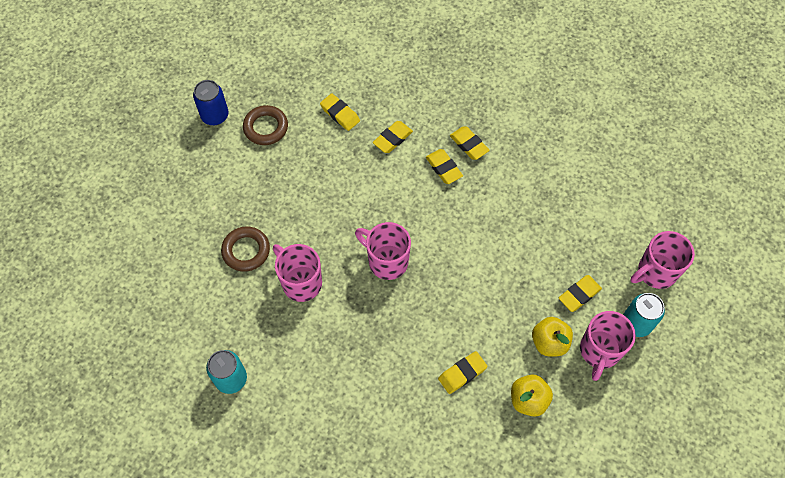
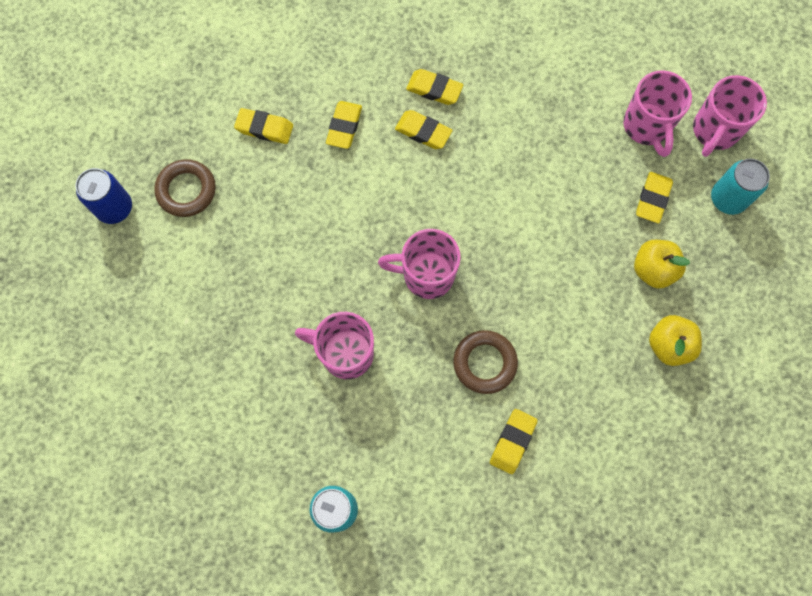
camera: 30 degrees left, 10 degrees up
brown ring [221,227,270,272] -> brown ring moved to [453,330,518,394]
yellow eraser [438,351,487,394] -> yellow eraser moved to [490,409,538,474]
pink mug [580,311,636,381] -> pink mug moved to [623,70,692,157]

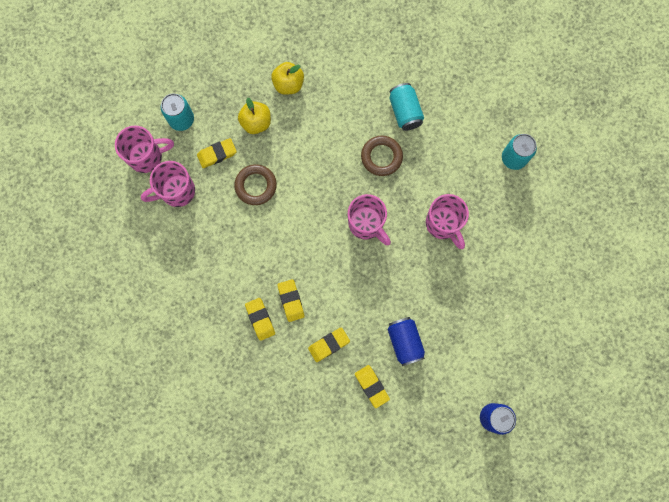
camera: 135 degrees left, 5 degrees up
brown ring [154,159,216,217] -> brown ring moved to [234,164,277,205]
yellow eraser [490,409,538,474] -> turquoise can [389,83,424,131]
pink mug [623,70,692,157] -> pink mug turned 150 degrees counterclockwise [141,161,195,207]
none -> blue can [387,317,425,366]

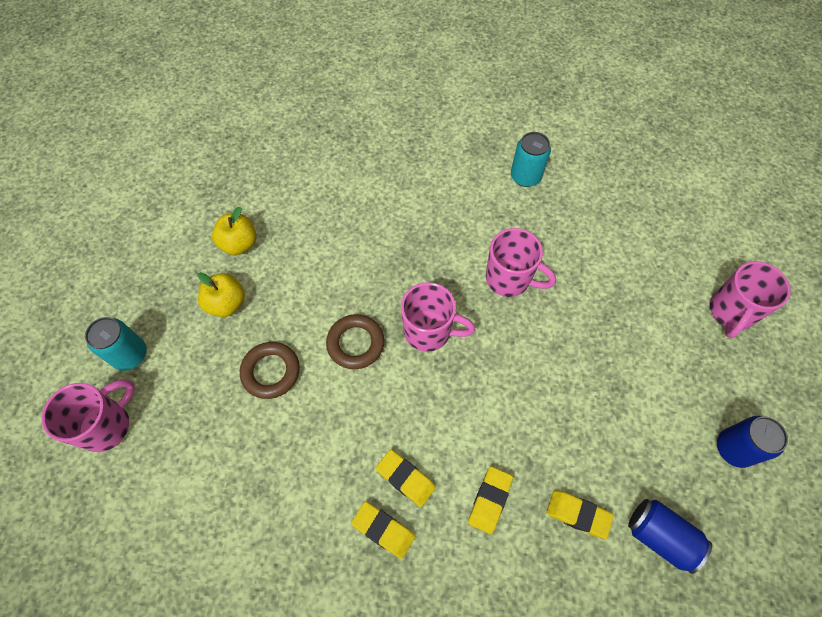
camera: 35 degrees left, 15 degrees down
pink mug [141,161,195,207] -> pink mug moved to [710,261,791,338]
yellow eraser [197,138,237,168] -> none
brown ring [361,136,403,176] -> brown ring moved to [326,314,385,369]
blue can [387,317,425,366] -> blue can moved to [628,499,712,574]
turquoise can [389,83,424,131] -> none

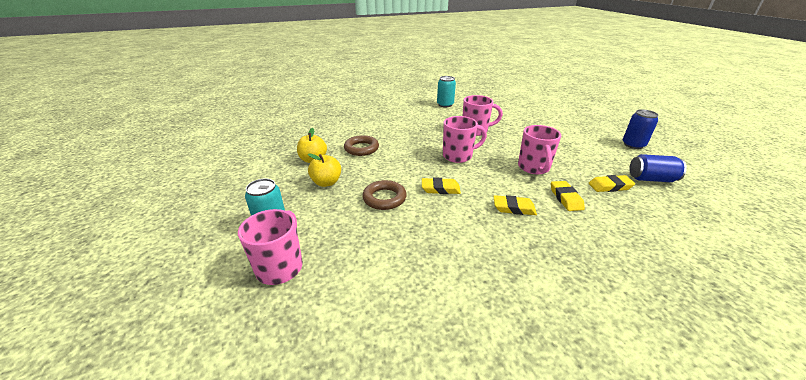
camera: 30 degrees left, 30 degrees down
brown ring [326,314,385,369] -> brown ring moved to [344,135,379,156]
yellow eraser [351,501,415,559] -> yellow eraser moved to [422,178,461,194]
pink mug [710,261,791,338] -> pink mug moved to [518,125,561,174]

